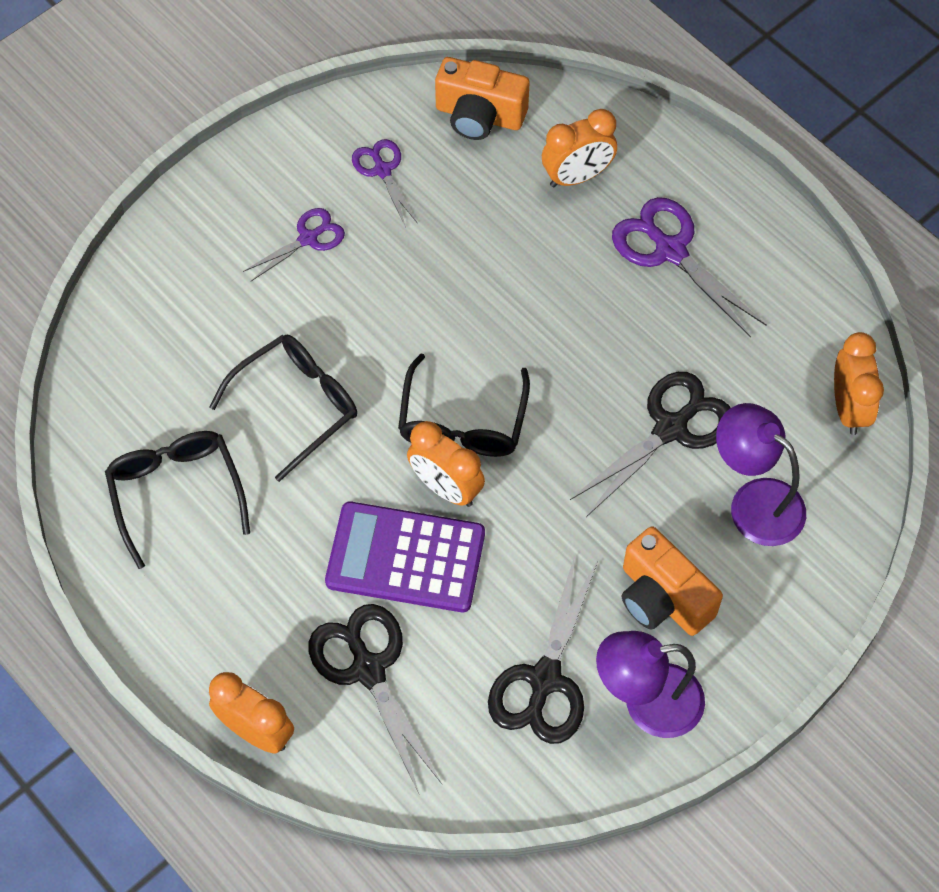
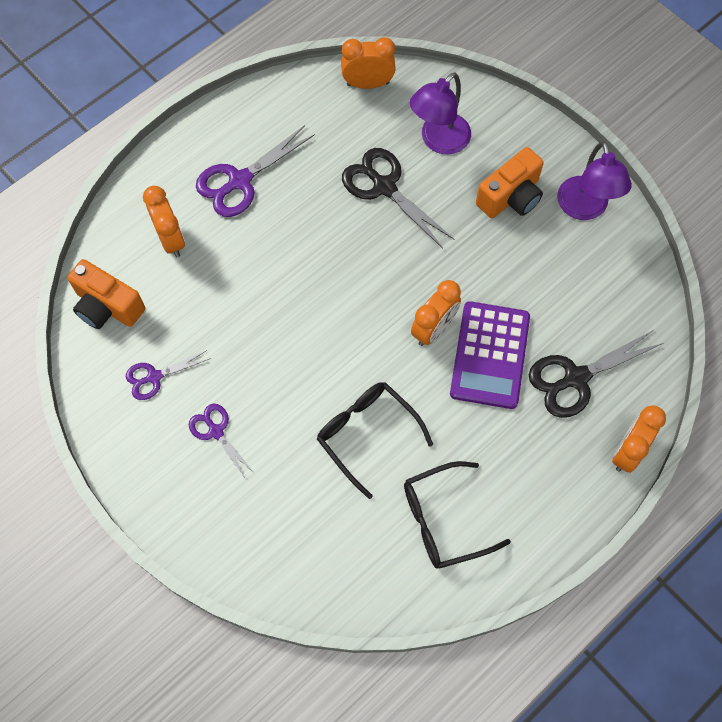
camera: 90 degrees left, 5 degrees up
black glasses [398,354,530,457] -> none
orange camera [435,57,529,140] -> orange camera turned 105 degrees clockwise [67,259,145,329]
black scissors [488,556,598,744] -> none

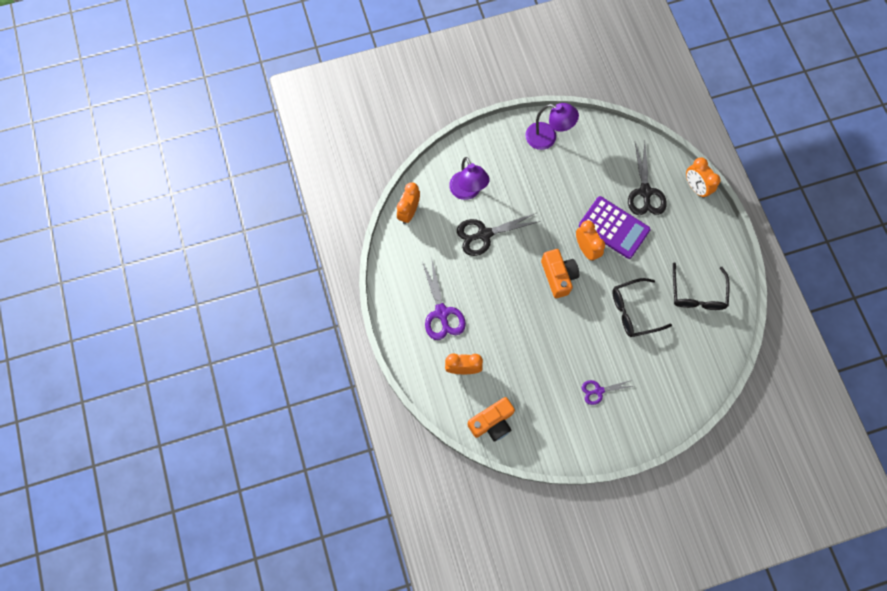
camera: 65 degrees left, 5 degrees up
purple scissors [126,350,211,400] -> none
orange camera [476,147,544,218] -> orange camera moved to [541,249,579,298]

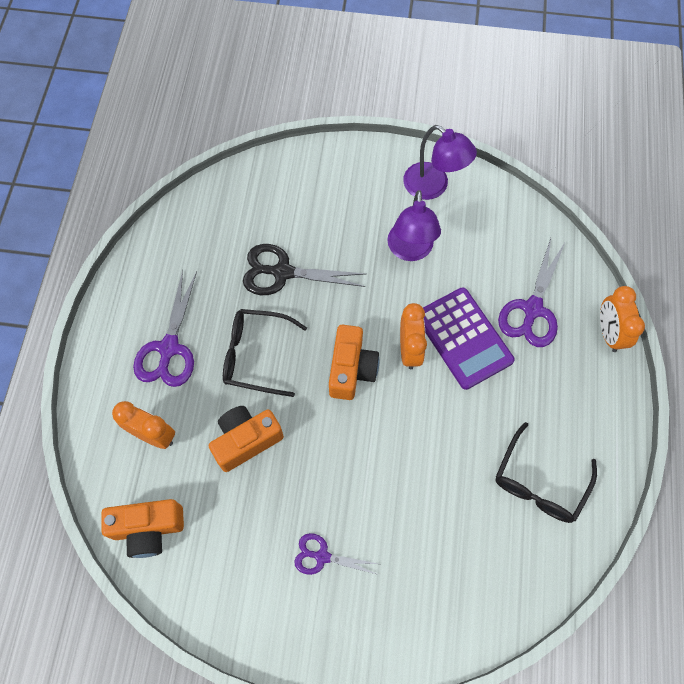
camera: 25 degrees right, 5 degrees down
orange clock [397,182,420,224] -> none
purple lamp [449,157,490,200] -> purple lamp moved to [387,190,441,261]
black glasses [612,278,672,337] -> black glasses moved to [223,309,307,397]
black scissors [628,142,667,215] -> purple scissors [498,238,566,347]
none -> orange camera [209,406,284,472]

